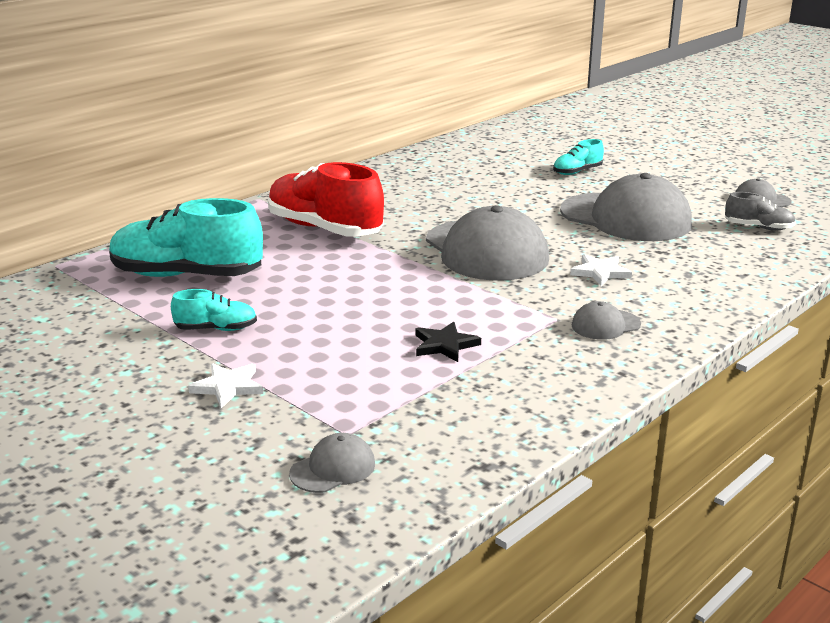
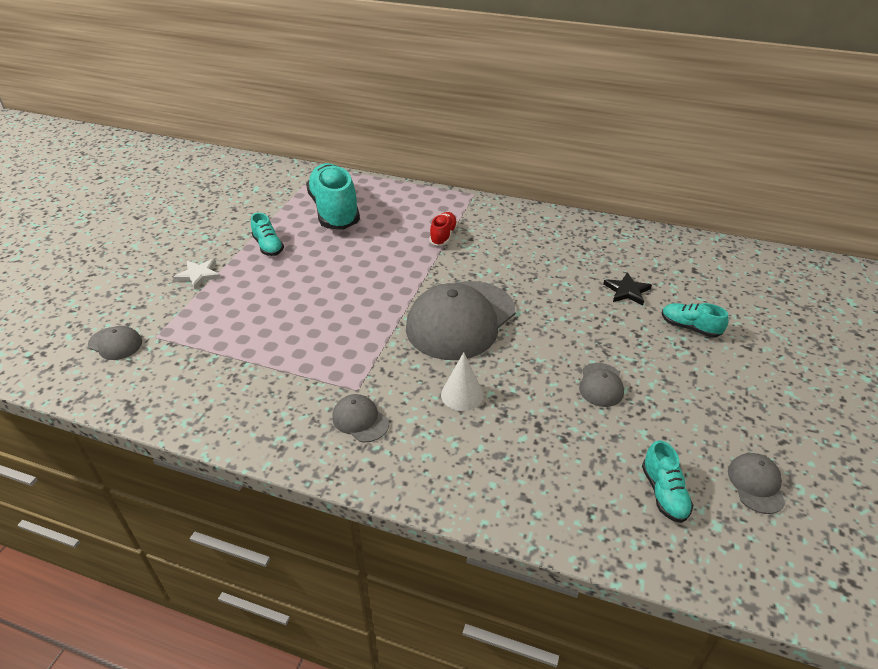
camera: 65 degrees right, 15 degrees up
red shoe [268,162,384,237] -> red shoe [429,212,458,246], size x0.47
black star [415,322,481,362] -> black star moved to [603,272,652,305]
grey cap [560,173,692,241] -> grey cap [579,363,624,407], size x0.43
white star [570,254,632,286] -> white cone [441,352,484,411]
grey shoe [725,192,796,230] -> turquoise shoe [642,440,693,523]

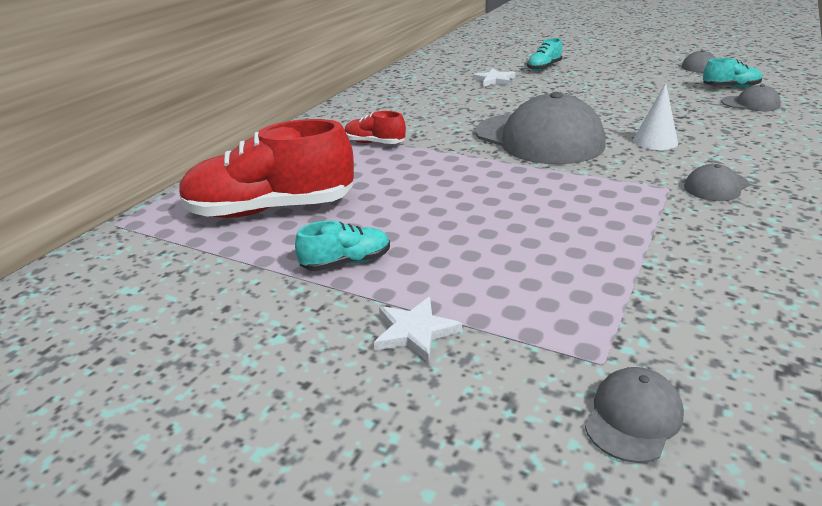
camera: 80 degrees left, 10 degrees down
turquoise shoe [306,163,360,230] -> red shoe [179,119,354,218]
grey cap [579,363,624,407] -> grey cap moved to [721,84,781,111]
black star [603,272,652,305] -> white star [473,68,515,87]

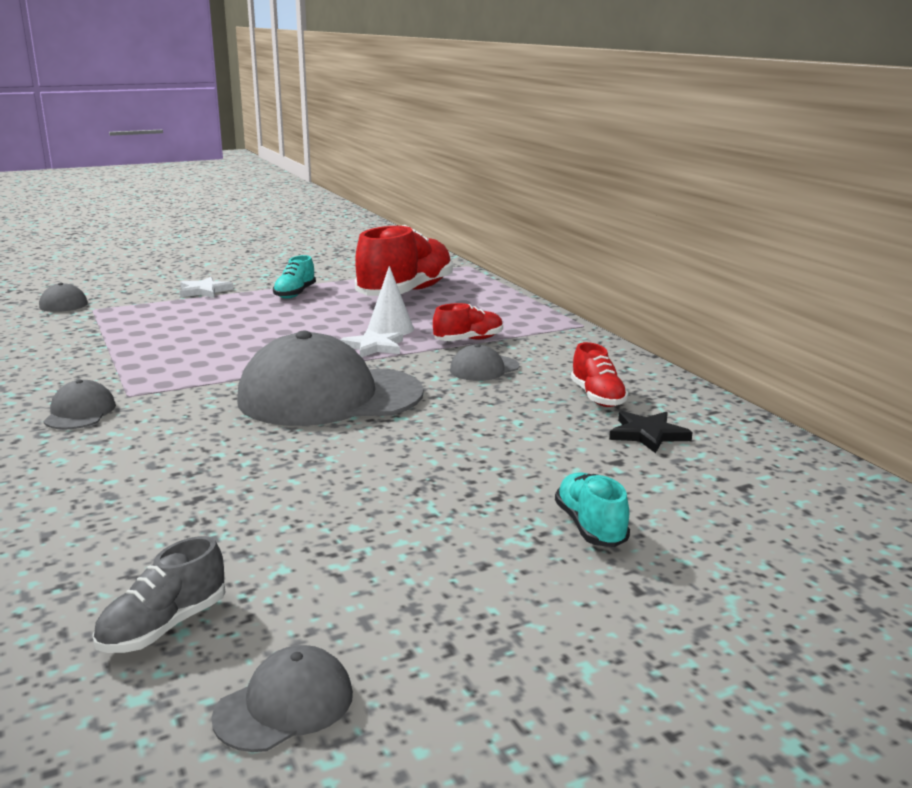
camera: 125 degrees right, 10 degrees down
white star [473,68,515,87] -> white star moved to [340,329,403,357]
white cone [633,83,678,150] -> white cone moved to [368,266,414,335]
turquoise shoe [703,58,762,88] -> grey shoe [92,536,225,653]
grey cap [721,84,781,111] -> grey cap moved to [450,344,519,381]
none -> red shoe [571,342,628,407]
none -> black star [609,411,693,453]

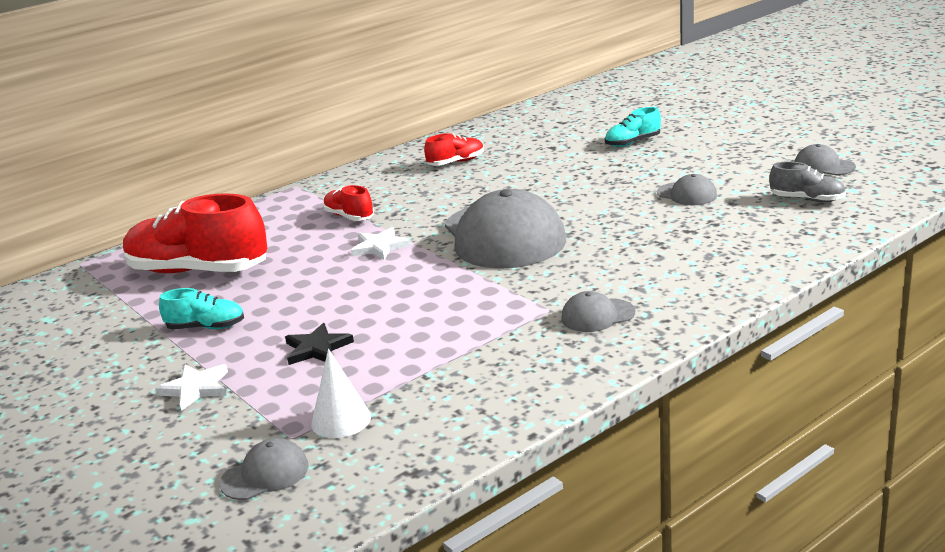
camera: 100 degrees left, 5 degrees up
white cone [368,266,414,335] -> white cone moved to [311,349,371,438]
grey cap [450,344,519,381] -> grey cap moved to [657,174,717,205]
black star [609,411,693,453] -> black star moved to [285,323,354,365]

